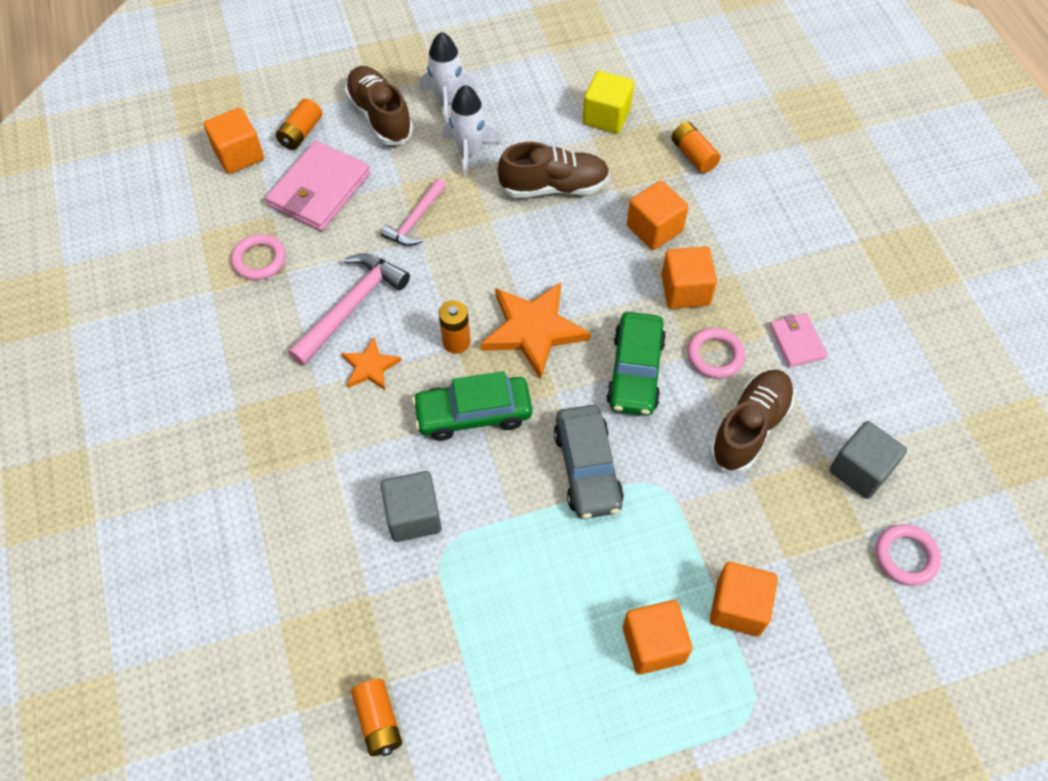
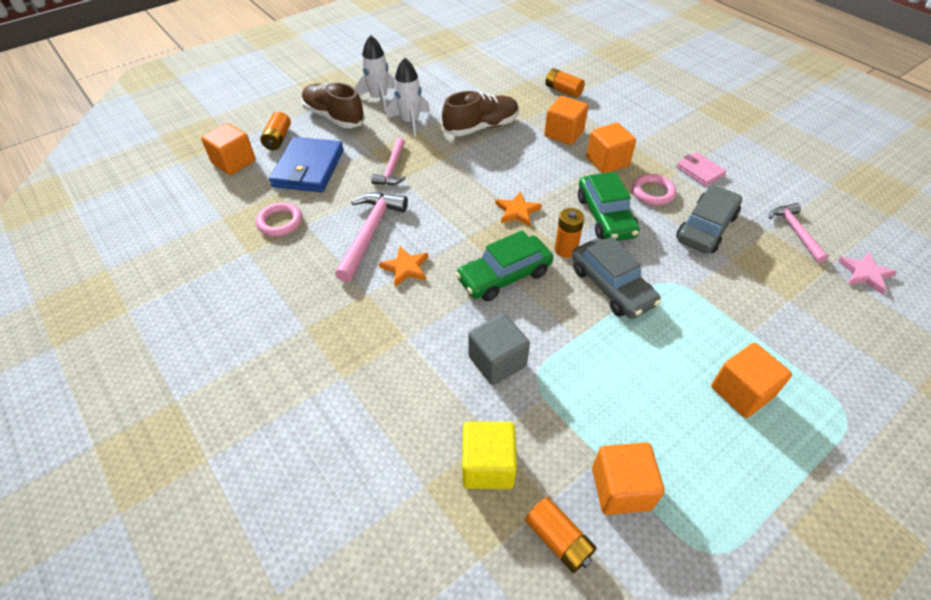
camera: 20 degrees left, 10 degrees down
pink wallet [265,141,370,231] -> blue wallet [269,137,344,192]
orange battery [439,300,470,353] -> orange battery moved to [554,208,584,258]
orange star [481,282,591,380] -> orange star [495,192,542,226], size x0.54
yellow cube [583,71,634,133] -> yellow cube moved to [462,421,517,489]
brown shoe [710,370,795,473] -> grey car [676,185,742,253]
orange cube [710,562,778,636] -> orange cube moved to [592,442,665,515]
grey cube [829,421,907,499] -> pink hammer [769,203,829,263]
pink ring [876,524,941,586] -> pink star [838,252,897,294]

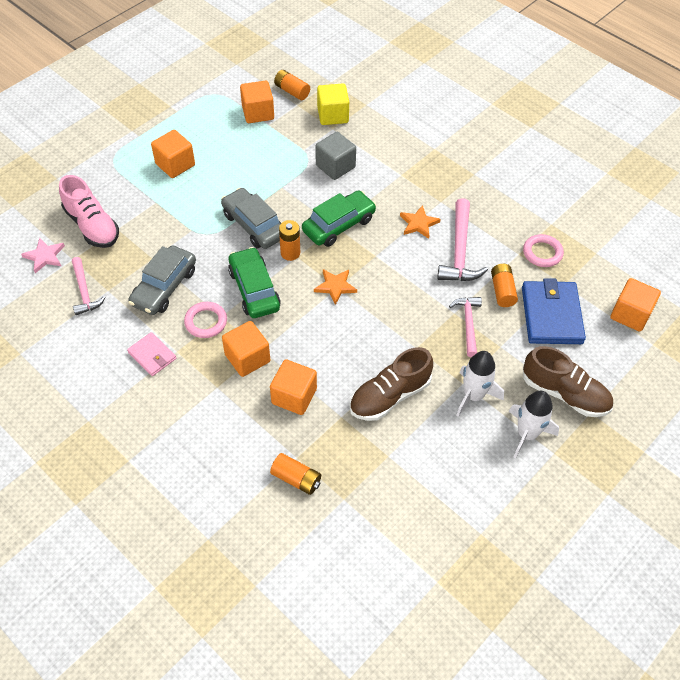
camera: 170 degrees right, 5 degrees up
orange battery [260,112,291,150] -> orange battery moved to [491,264,518,307]
none -> pink shoe [59,175,119,248]

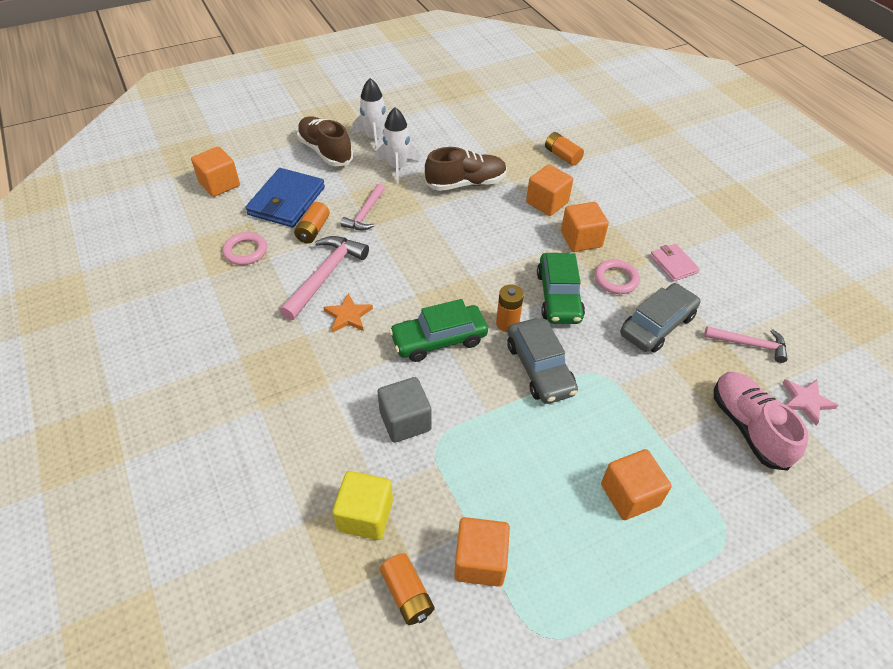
camera: 160 degrees left, 5 degrees down
pink hammer [72,257,106,315] -> pink hammer turned 105 degrees clockwise [704,326,788,363]
orange star [314,269,357,305] -> none

